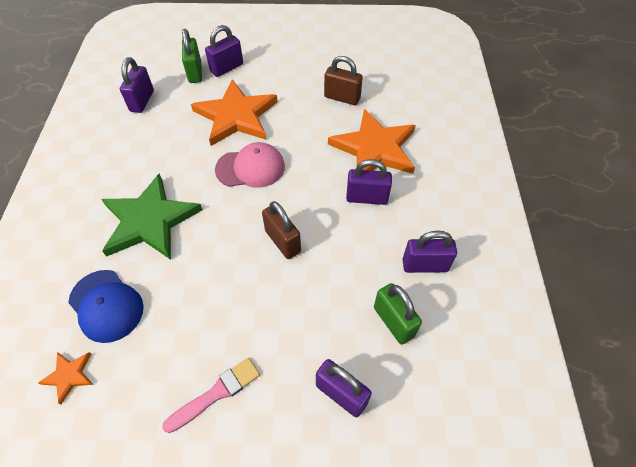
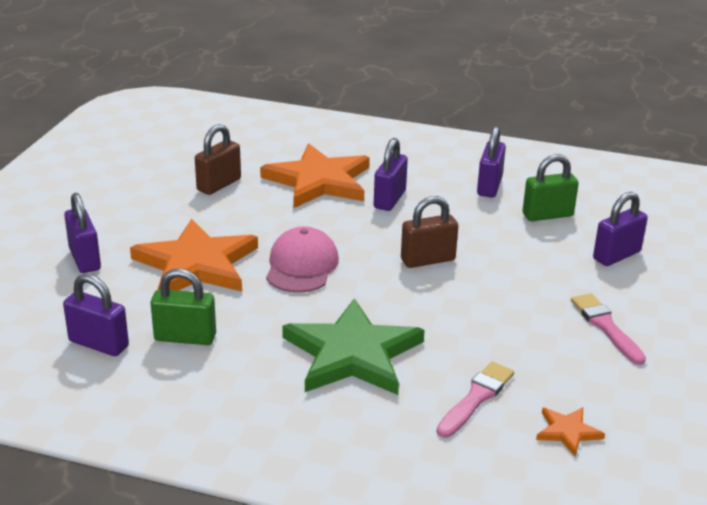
camera: 75 degrees left, 25 degrees down
blue cap [68,270,144,343] -> pink brush [437,361,514,438]
green padlock [182,29,202,83] -> green padlock moved to [151,269,216,345]

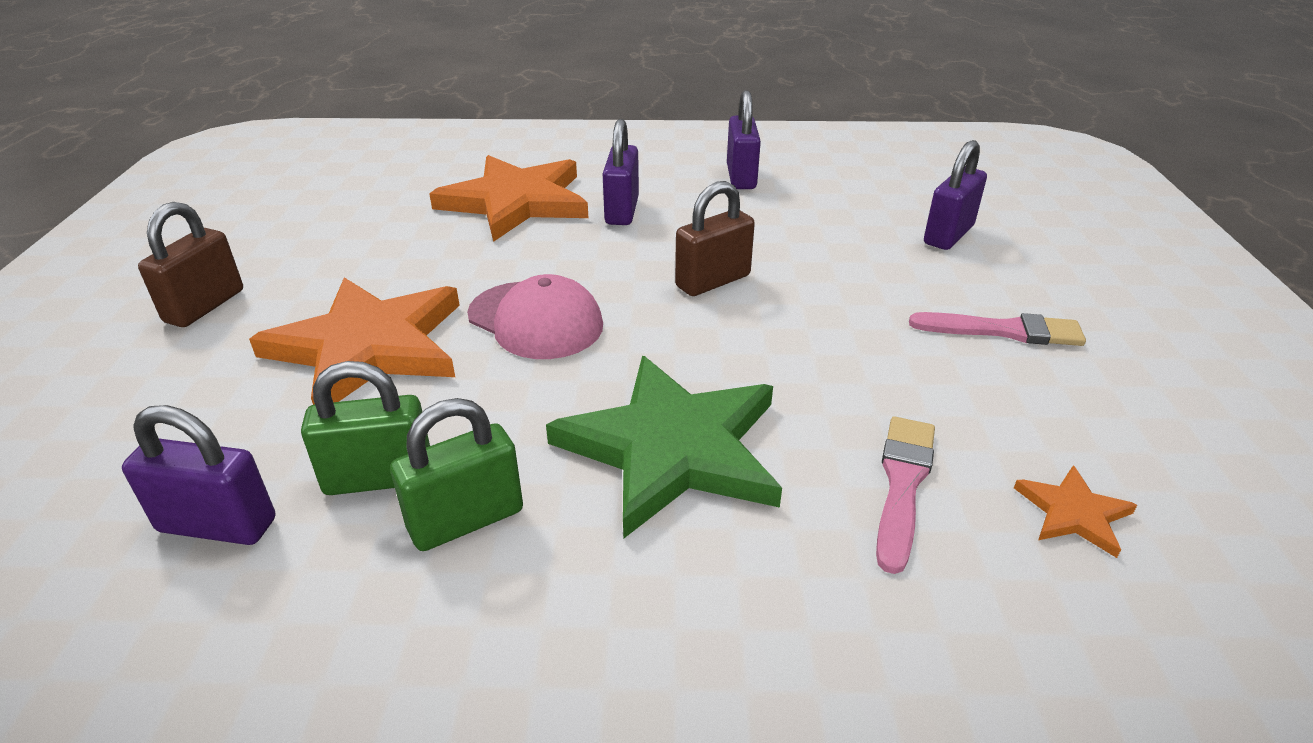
camera: 15 degrees left, 5 degrees up
purple padlock [64,193,101,273] -> none
brown padlock [195,124,241,195] -> brown padlock moved to [138,202,243,327]
pink cap [266,226,339,293] -> pink cap turned 135 degrees clockwise [467,274,603,359]
green padlock [522,154,579,221] -> green padlock moved to [390,398,523,551]
pink brush [571,293,646,365] -> pink brush turned 135 degrees clockwise [909,312,1086,346]

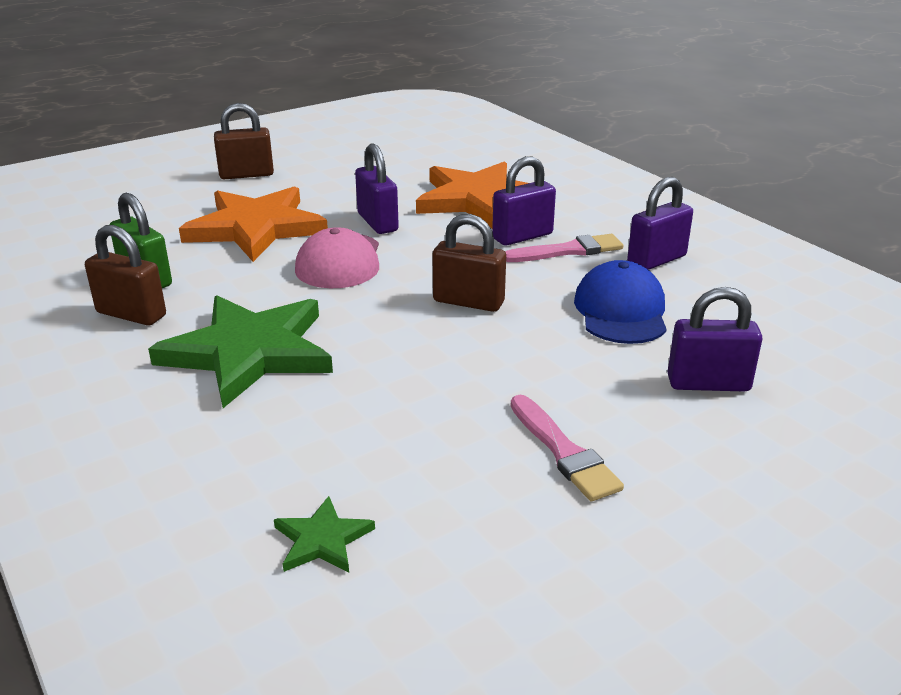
camera: 55 degrees right, 5 degrees down
purple padlock [122,405,275,545] -> purple padlock moved to [355,143,399,234]
green padlock [390,398,523,551] -> brown padlock [85,225,166,326]
pink brush [876,416,935,574] -> pink brush moved to [505,234,623,262]
orange star [1014,465,1137,558] -> green star [274,496,375,572]
none -> blue cap [574,260,667,344]

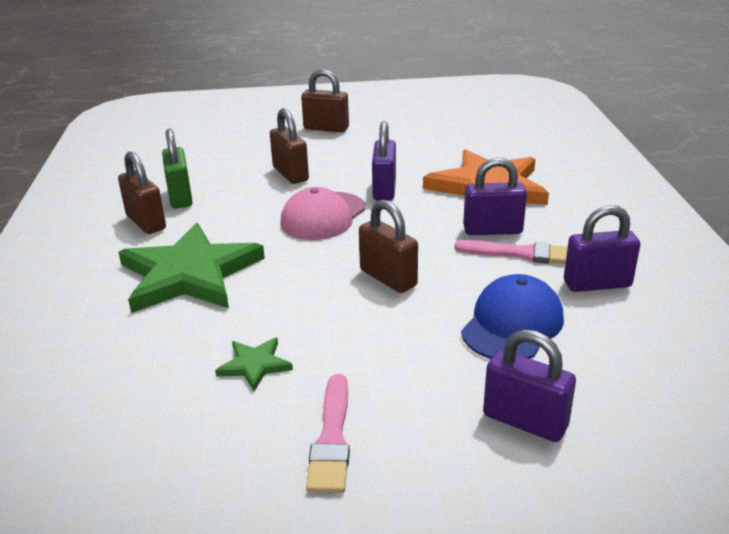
camera: 30 degrees right, 0 degrees up
orange star [179,186,328,262] -> brown padlock [270,108,309,184]
green star [274,496,375,572] -> green star moved to [215,338,293,391]

